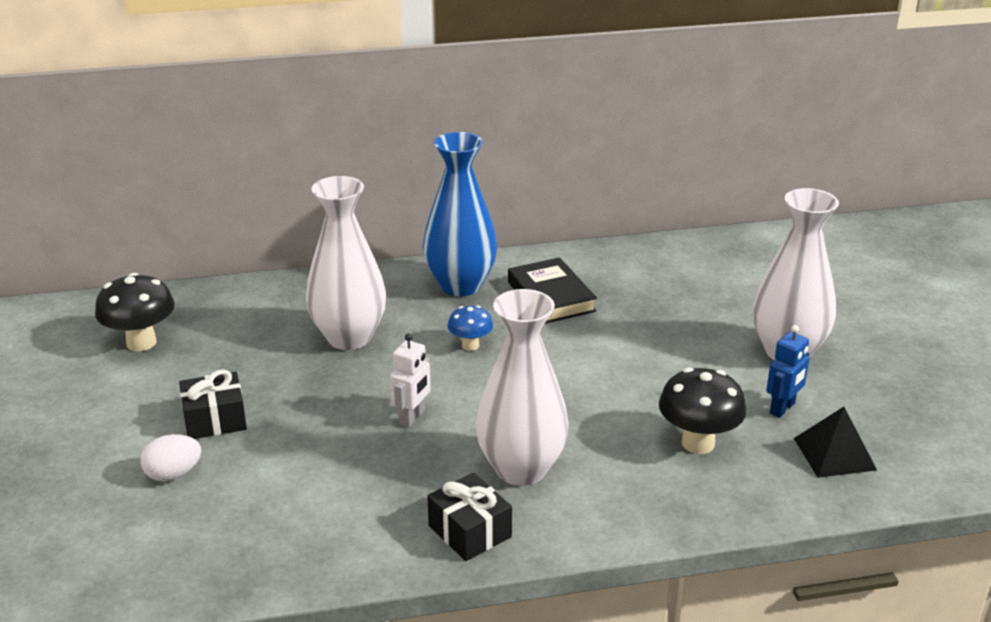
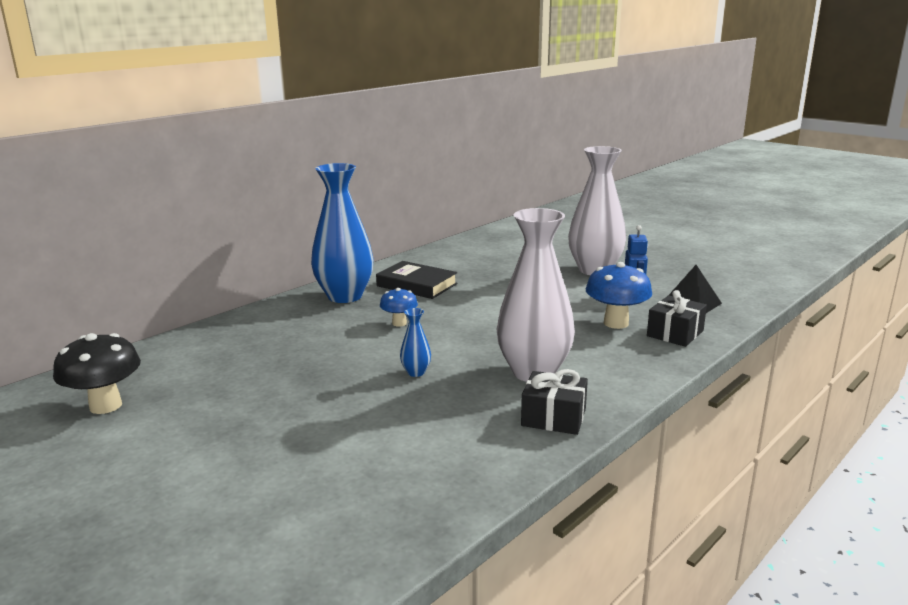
camera: 35 degrees left, 10 degrees down
white egg [140,434,201,481] -> none
black gift [179,369,247,439] -> black gift moved to [647,290,707,347]
white vase [306,176,386,350] -> none
white robot [390,333,431,427] -> blue vase [400,308,431,377]
black mushroom [659,367,747,454] -> blue mushroom [586,262,652,329]

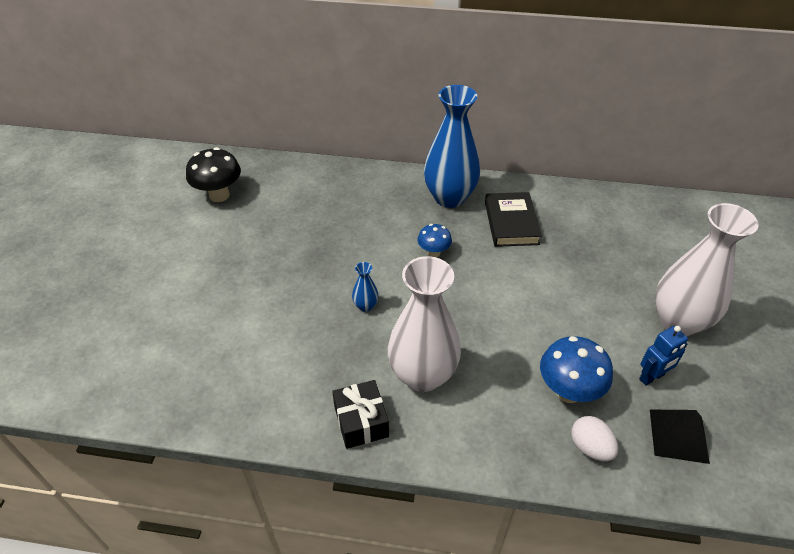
camera: 55 degrees right, 25 degrees up
black gift [647,290,707,347] -> white egg [571,416,618,461]

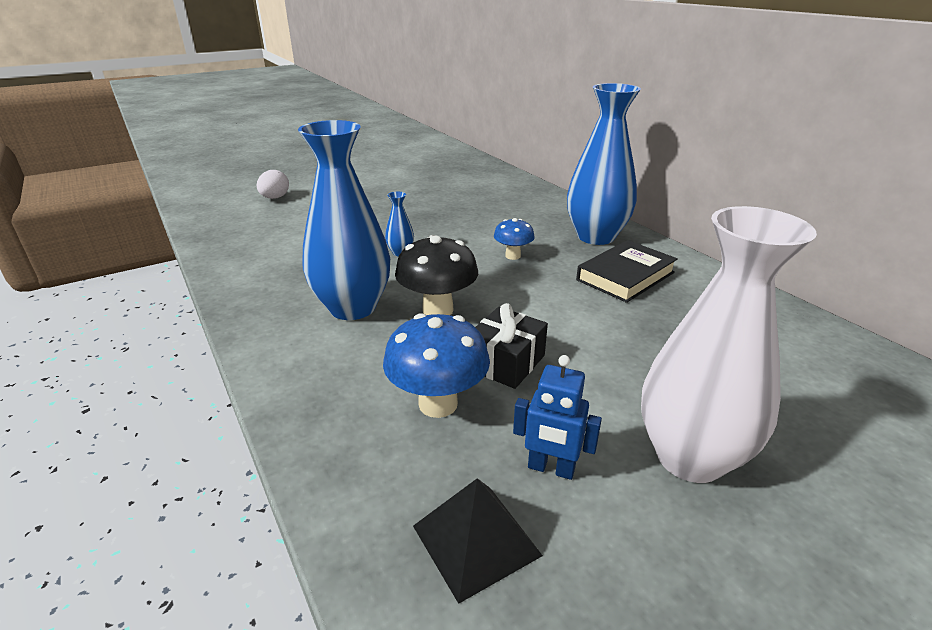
camera: 50 degrees right, 15 degrees down
black mushroom [186,147,241,202] -> black mushroom moved to [395,235,478,315]
black gift [332,380,389,449] -> black gift moved to [475,303,548,389]
white vase [388,256,461,392] -> blue vase [298,120,390,320]
white egg [571,416,618,461] -> white egg moved to [256,170,289,199]

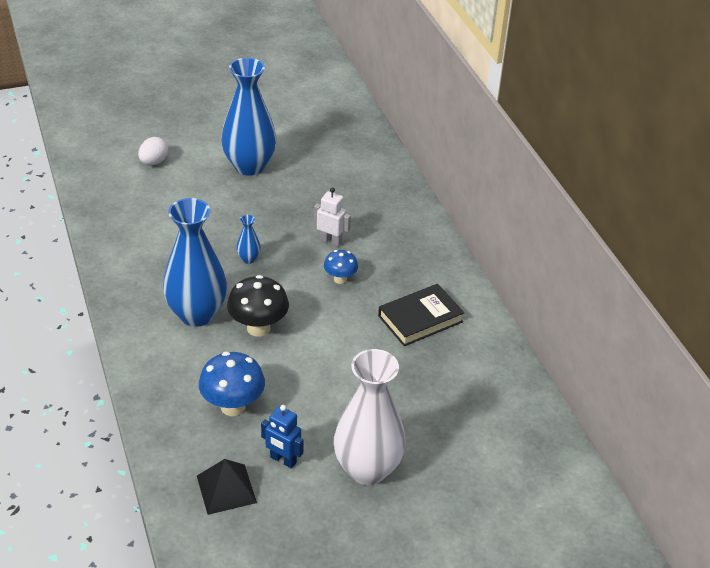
camera: 10 degrees right, 10 degrees up
black gift [475,303,548,389] -> none
blue vase [567,83,641,245] -> blue vase moved to [221,58,276,176]
none -> white robot [314,188,351,247]

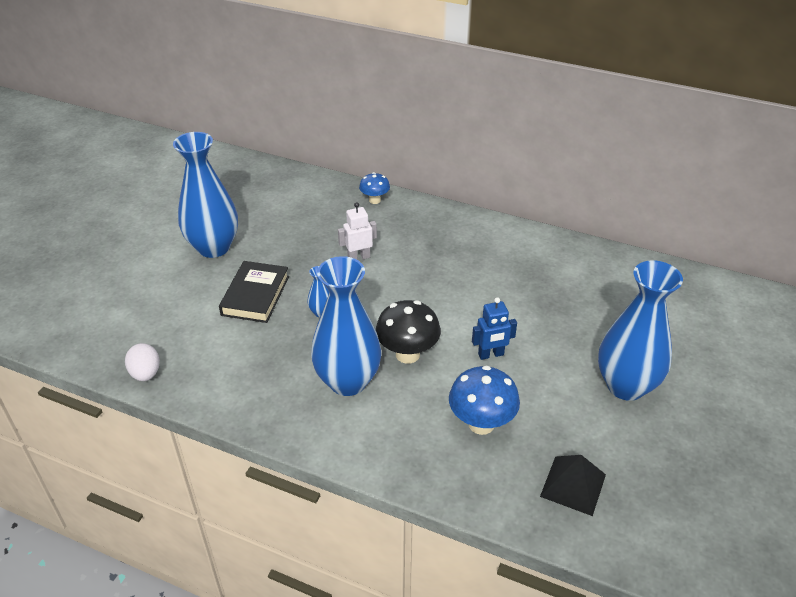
camera: 45 degrees left, 0 degrees up
white egg [138,137,168,165] -> white egg moved to [125,343,160,381]
blue robot [261,405,304,469] -> blue robot moved to [472,297,517,360]
blue mushroom [324,250,358,284] -> blue mushroom moved to [359,172,390,204]
white vase [334,349,406,485] -> blue vase [598,260,683,401]
black book [378,284,465,346] -> black book moved to [219,261,289,323]

